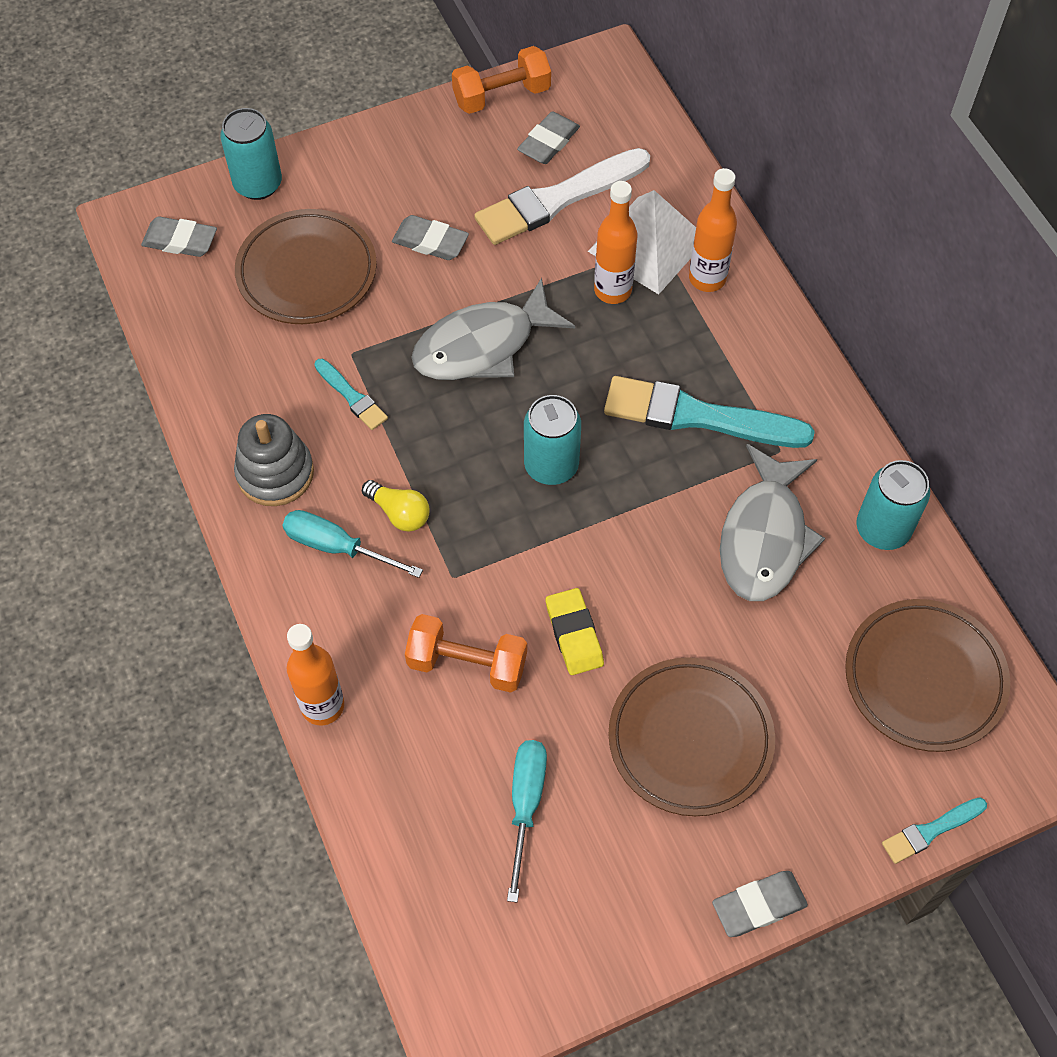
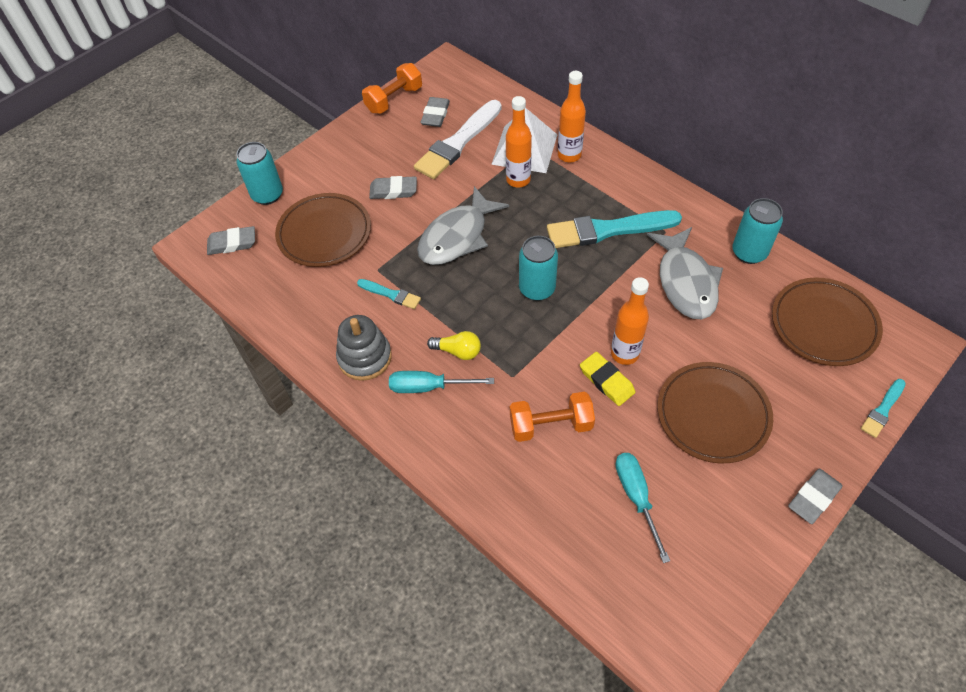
camera: 20 degrees left, 5 degrees down
orange bottle [287,624,344,725] -> orange bottle moved to [611,277,649,365]

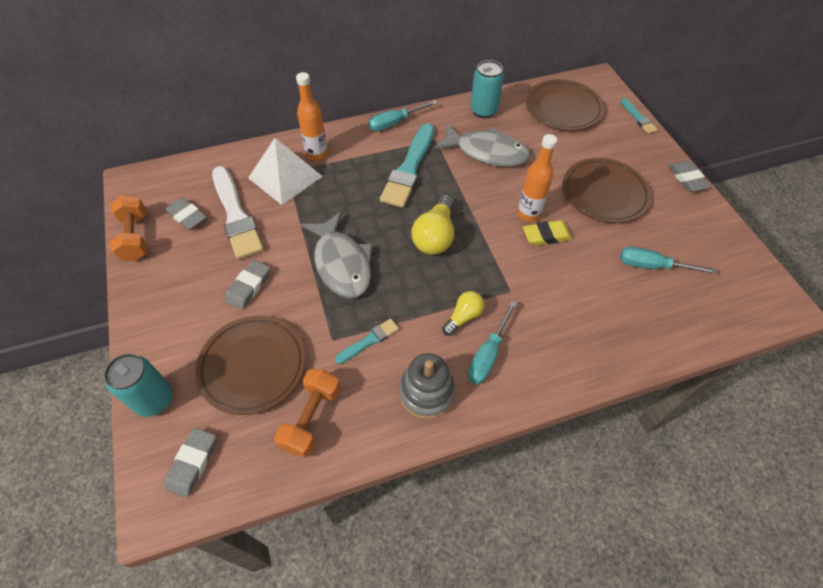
camera: 65 degrees left, 0 degrees up
orange bottle [506,96,532,188] -> none
orange dumbbell [510,392,595,442] -> orange dumbbell moved to [274,369,341,458]
turquoise can [519,236,558,301] -> yellow light bulb [411,195,454,255]
none -> turquoise screwdriver [368,100,437,131]

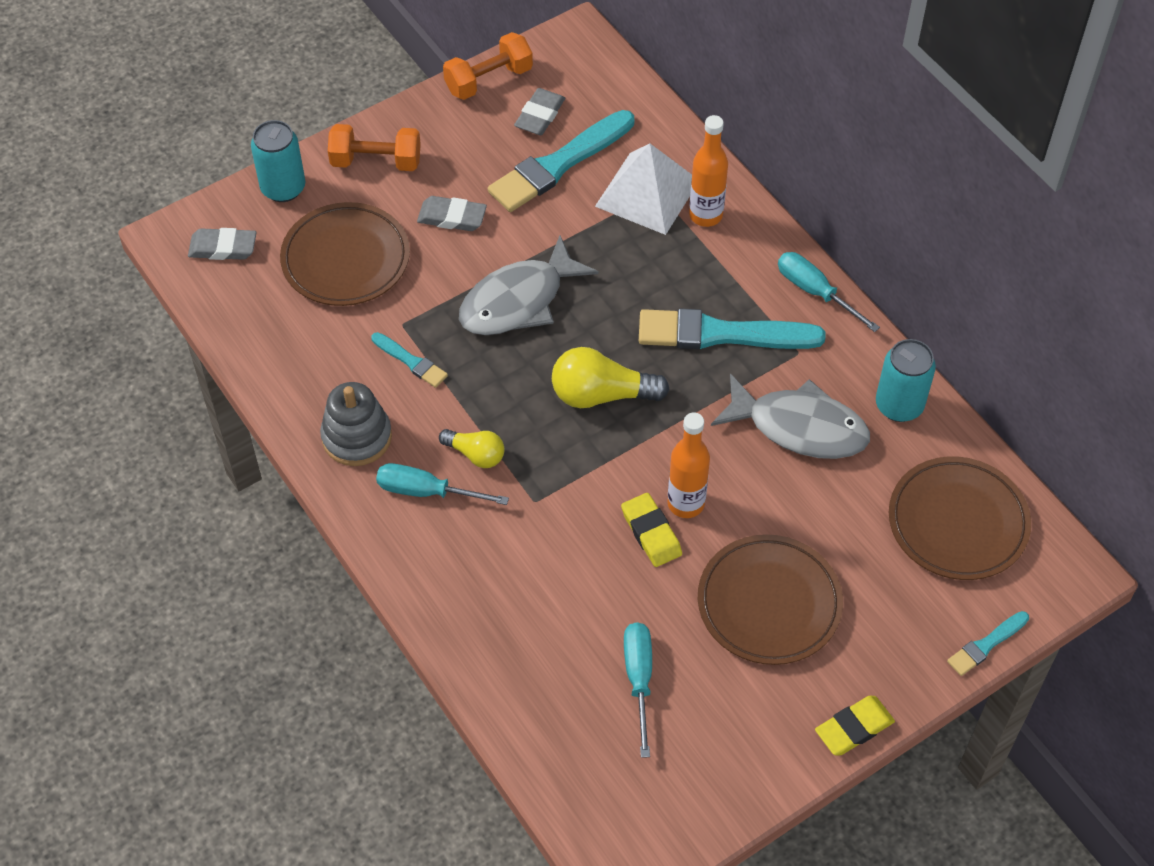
camera: 75 degrees right, 0 degrees up
white brush [212,166,264,259] -> turquoise brush [488,110,634,212]
orange dumbbell [274,369,341,458] -> orange dumbbell moved to [328,124,421,171]
grey fish [434,123,530,167] -> grey fish turned 75 degrees counterclockwise [711,374,870,459]
grey eraser [668,160,711,192] -> yellow eraser [815,696,895,755]

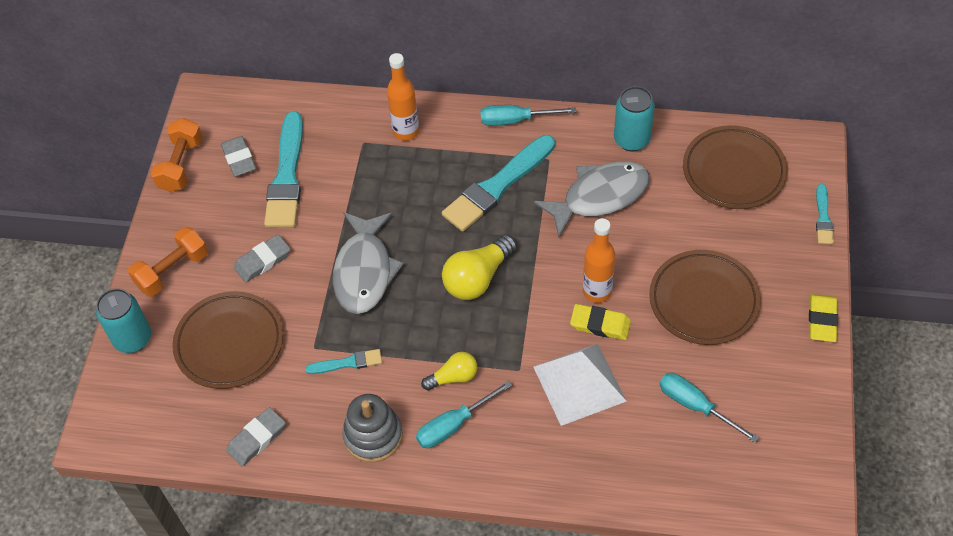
camera: 45 degrees left, 0 degrees up
grey eraser [188,228,257,260] -> grey eraser moved to [226,407,286,466]
white pyramid [595,144,692,235] -> white pyramid moved to [534,343,627,426]

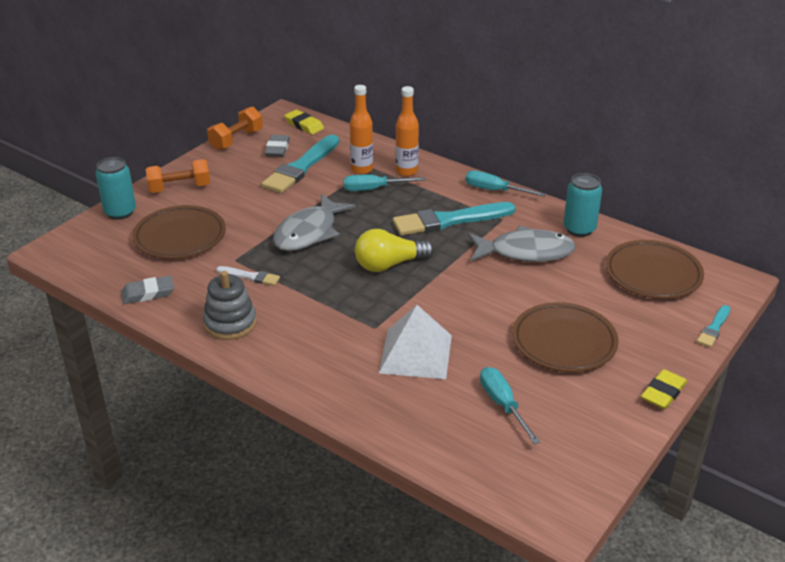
camera: 25 degrees right, 20 degrees down
grey eraser [234,234,290,283] -> none
turquoise brush [305,349,382,374] -> white brush [217,266,280,286]
turquoise screwdriver [416,381,512,448] -> turquoise screwdriver moved to [343,175,426,191]
yellow light bulb [421,352,477,391] -> none
yellow eraser [570,304,631,340] -> yellow eraser moved to [284,109,324,135]
orange bottle [583,218,615,303] -> orange bottle moved to [350,85,373,175]

